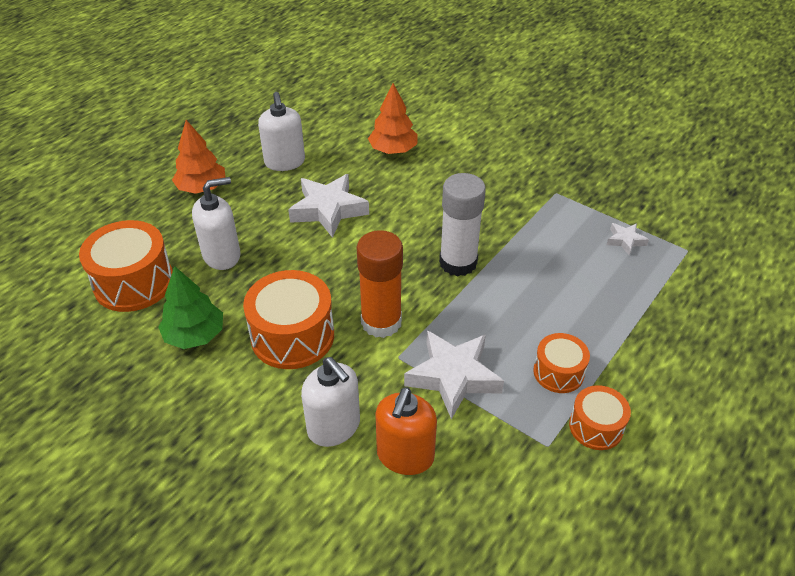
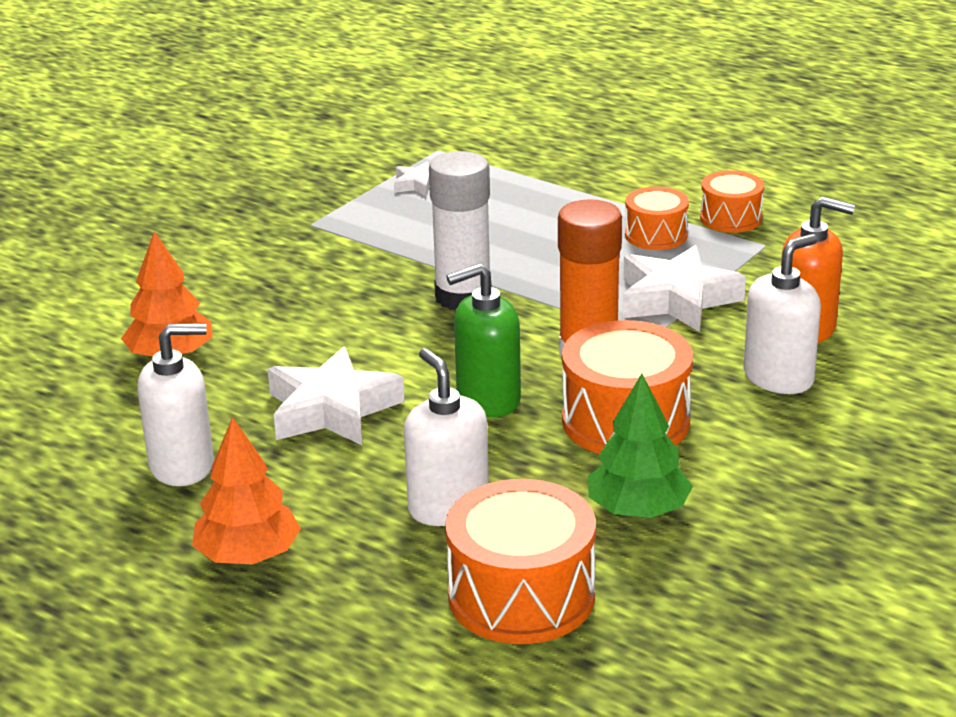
camera: 90 degrees left, 15 degrees down
none -> green soap dispenser [446,264,521,417]

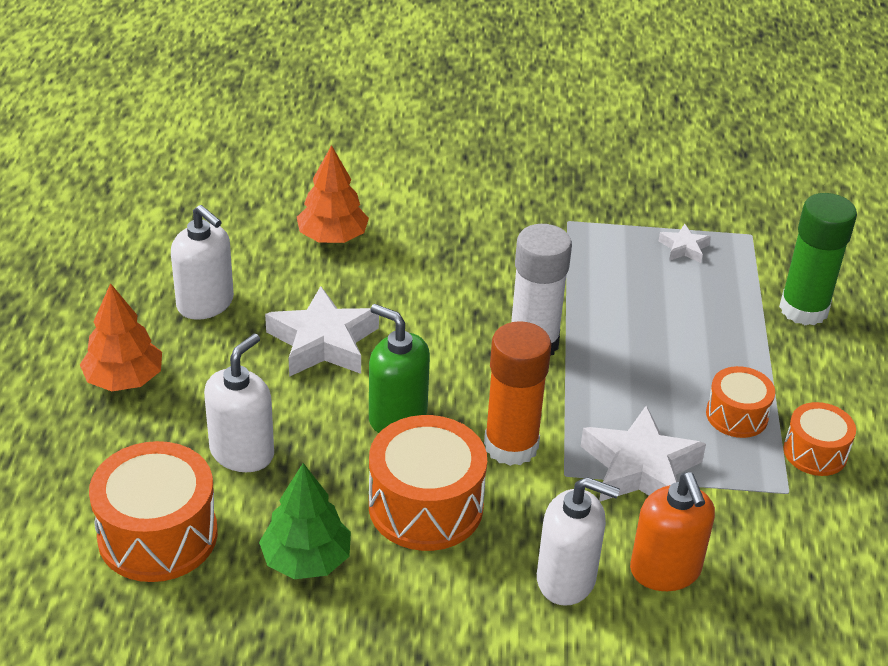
camera: 55 degrees right, 10 degrees up
none -> green glue stick [779,193,857,325]

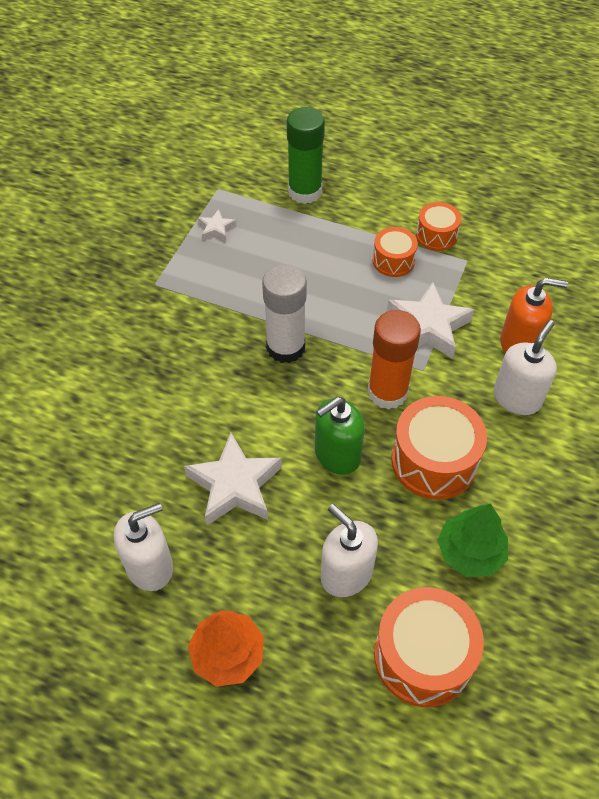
camera: 70 degrees left, 15 degrees up
orange tree [297,145,369,243] -> none

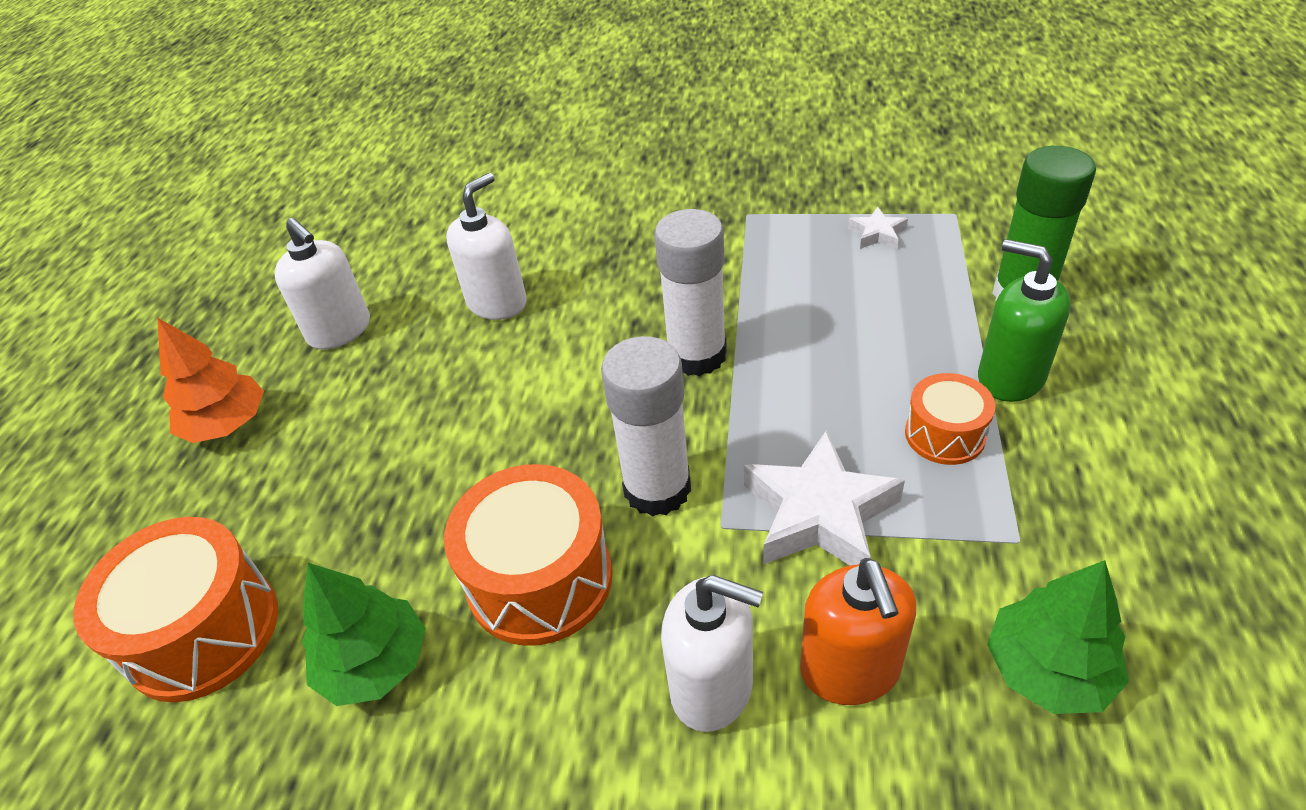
camera: 80 degrees right, 10 degrees down
white star [184,433,282,525] -> none
green soap dispenser [315,397,365,475] -> green soap dispenser moved to [978,239,1071,402]
white soap dispenser [321,504,378,597] -> white soap dispenser moved to [446,173,527,320]
orange glue stick [367,310,421,410] -> white glue stick [601,336,691,517]
orange drum [416,202,462,251] -> none
none -> green tree [987,560,1129,714]

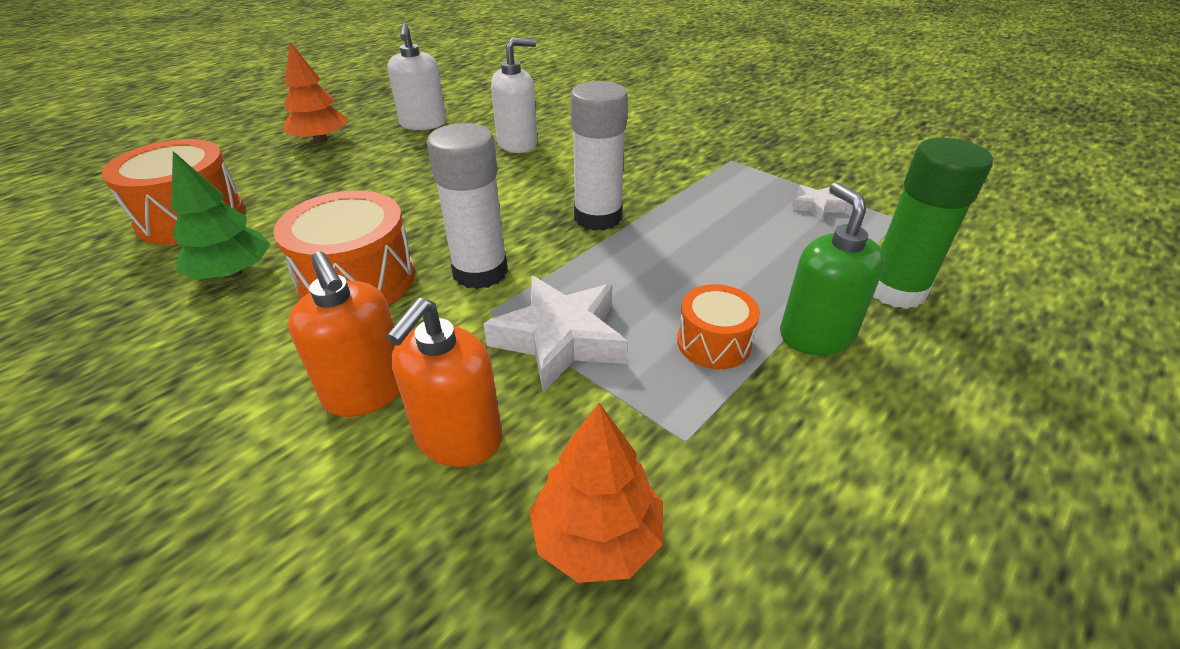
camera: 30 degrees right, 5 degrees down
white soap dispenser [661,575,763,732] -> orange soap dispenser [288,252,400,417]
green tree [987,560,1129,714] -> orange tree [529,403,663,583]

